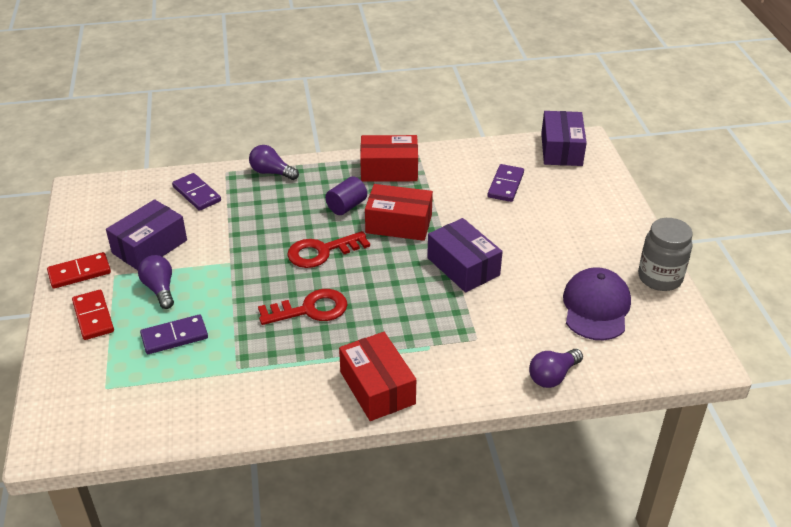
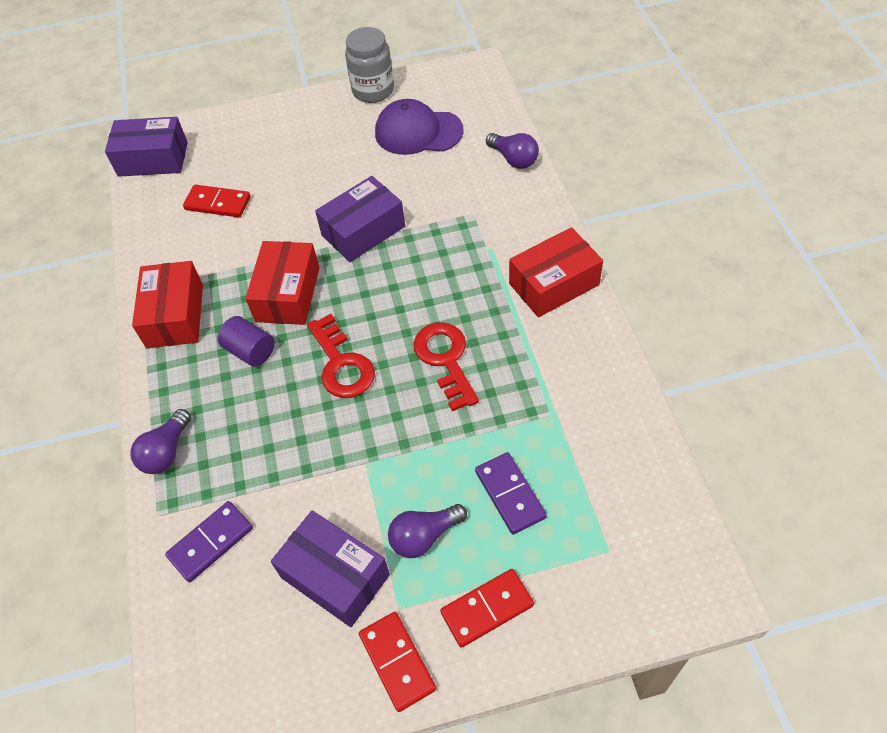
camera: 90 degrees left, 15 degrees up
purple domino [488,164,524,202] -> red domino [183,185,251,217]

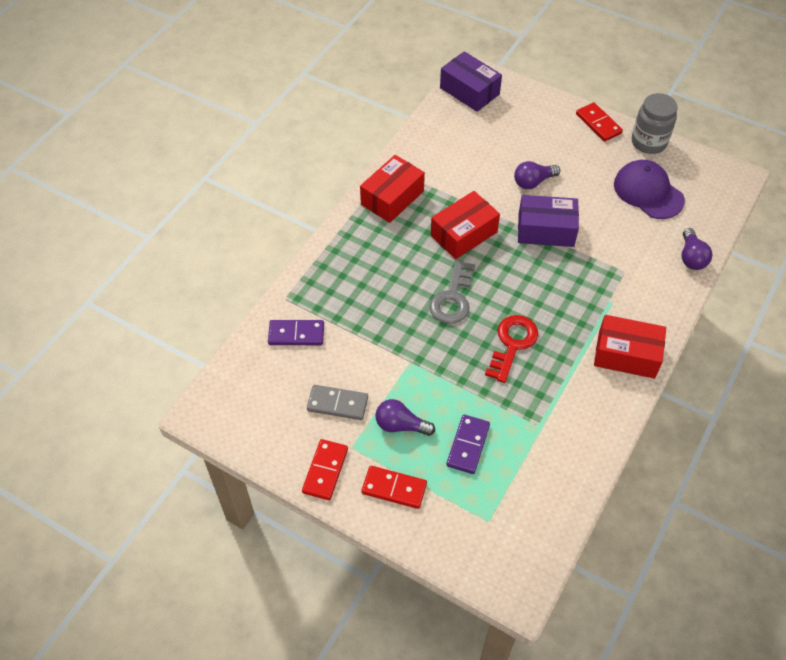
camera: 40 degrees right, 0 degrees up
purple light bulb [131,409,191,474] -> purple light bulb moved to [514,161,560,189]
red domino [183,185,251,217] -> red domino moved to [576,102,623,142]
purple cylinder [218,316,275,367] -> none
purple box [271,510,390,627] -> grey domino [307,385,368,420]
red key [307,314,375,398] -> grey key [429,260,475,324]

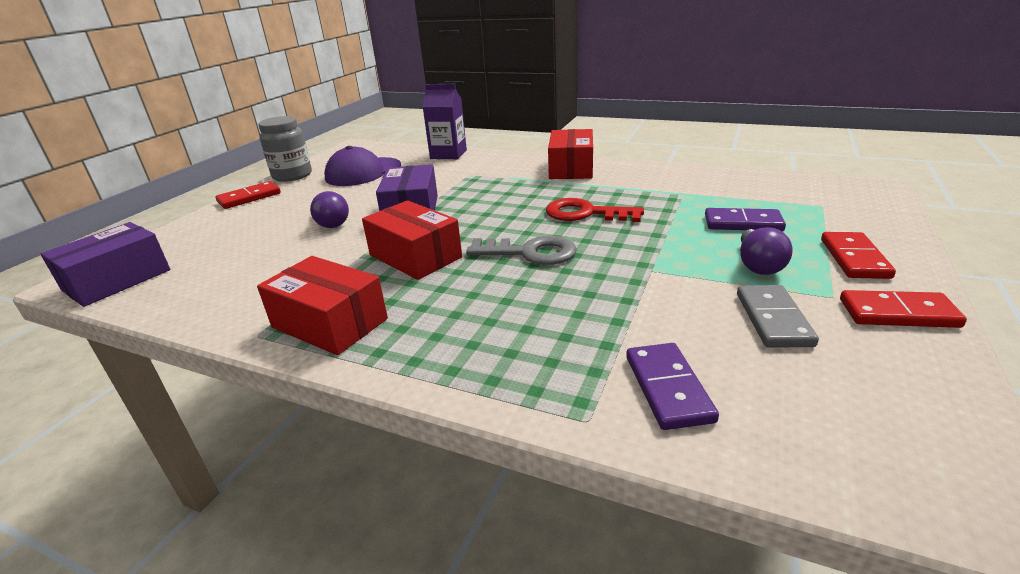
camera: 95 degrees left, 25 degrees down
purple light bulb [682,228,713,270] -> purple carton [423,84,467,159]

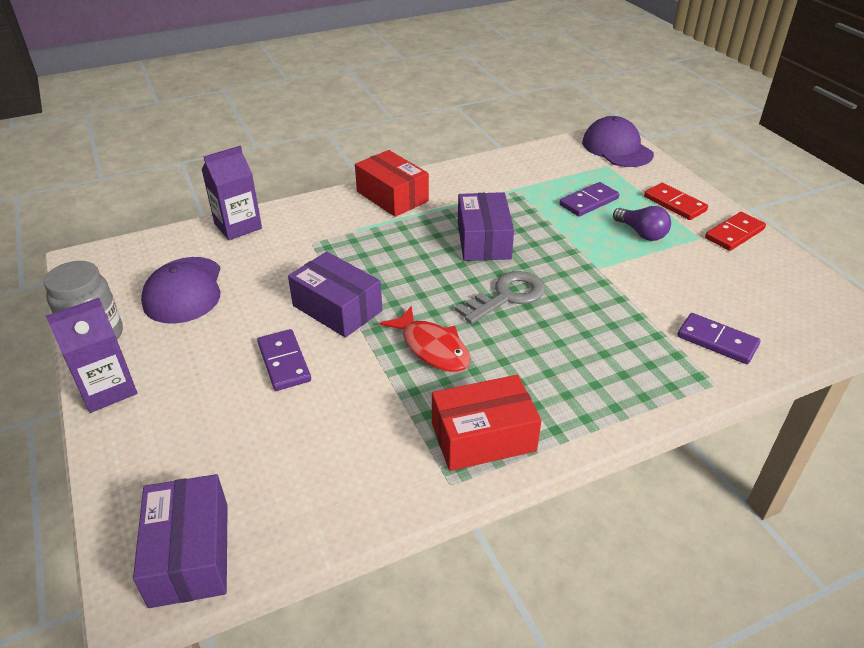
camera: 50 degrees left, 10 degrees up
red domino [215,181,281,209] -> purple carton [46,298,137,413]
purple light bulb [310,191,349,228] -> purple domino [257,329,311,391]
red box [362,200,462,280] -> red fish [380,306,471,372]
red key [546,198,644,222] -> purple box [458,192,514,261]
grey domino [737,285,819,348] -> none
none -> purple cap [582,116,654,167]

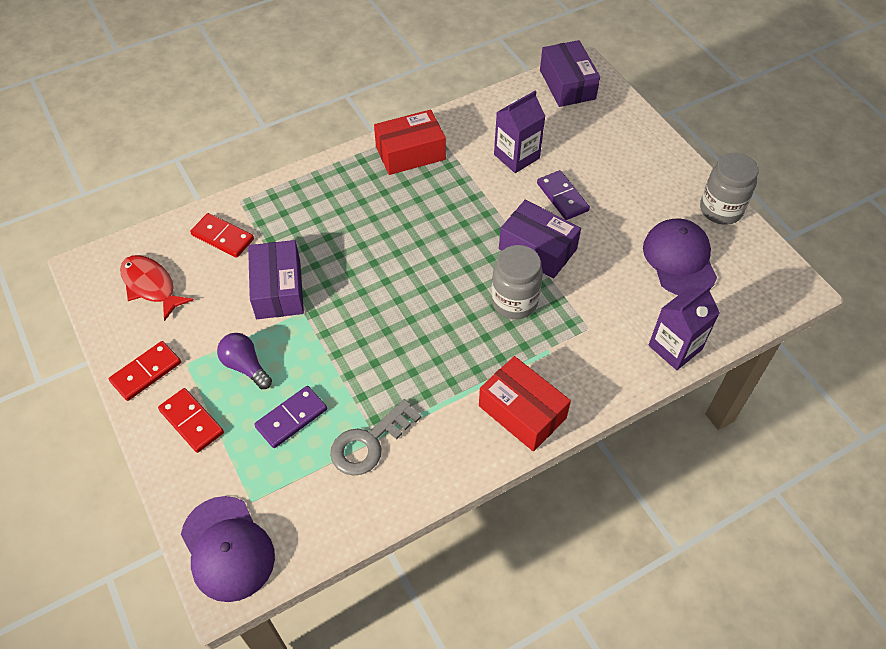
camera: 175 degrees right, 15 degrees up
purple carton [46,298,137,413] -> purple carton moved to [494,91,545,173]
red fish [380,306,471,372] -> red fish moved to [120,255,194,321]
grey key [455,271,545,324] -> grey key moved to [330,399,421,476]
purple box [458,192,514,261] -> purple box moved to [248,240,304,319]
purple domino [677,313,760,364] -> red domino [190,213,254,258]
none -> grey jar [491,245,543,319]

